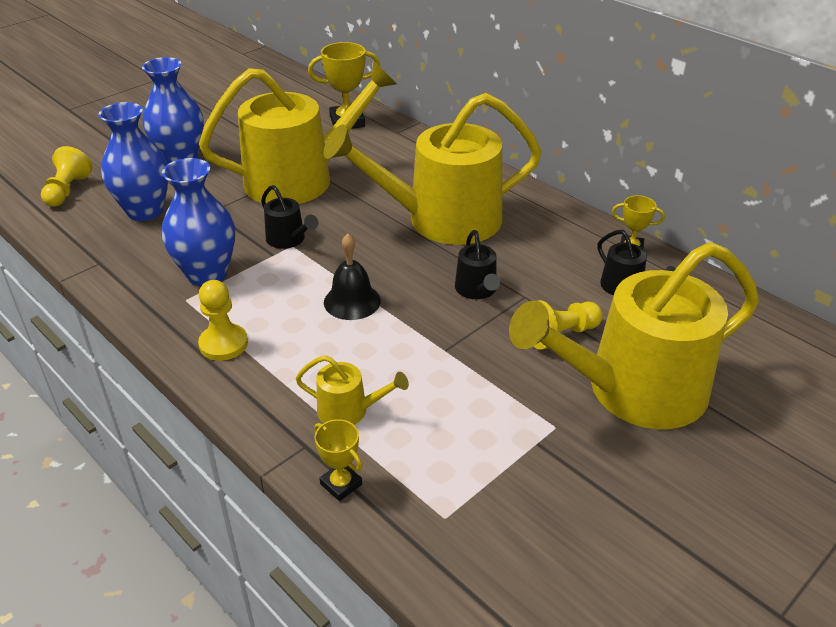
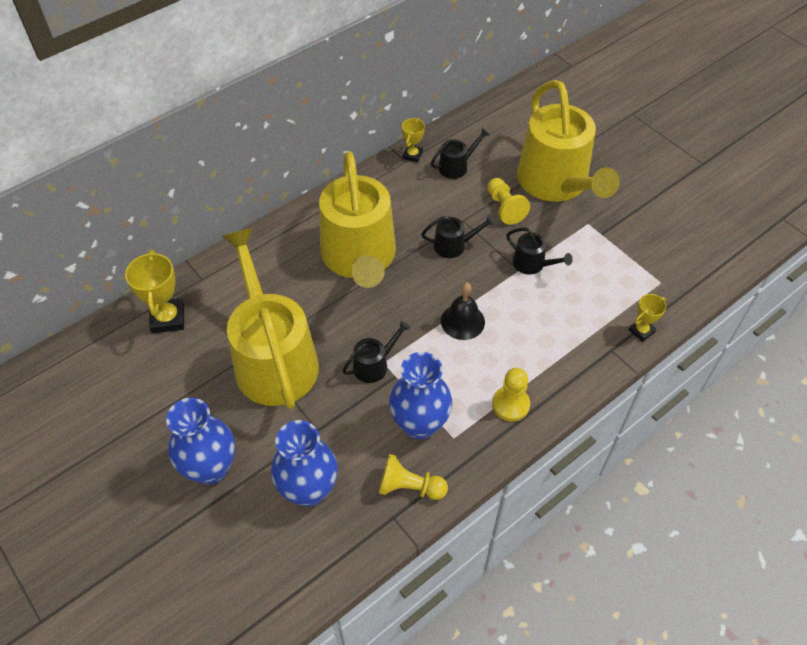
camera: 85 degrees left, 15 degrees up
yellow pawn [41,146,92,207] -> yellow pawn moved to [379,454,448,500]
yellow watering can [295,355,409,425] -> none
none -> black watering can [506,228,573,274]

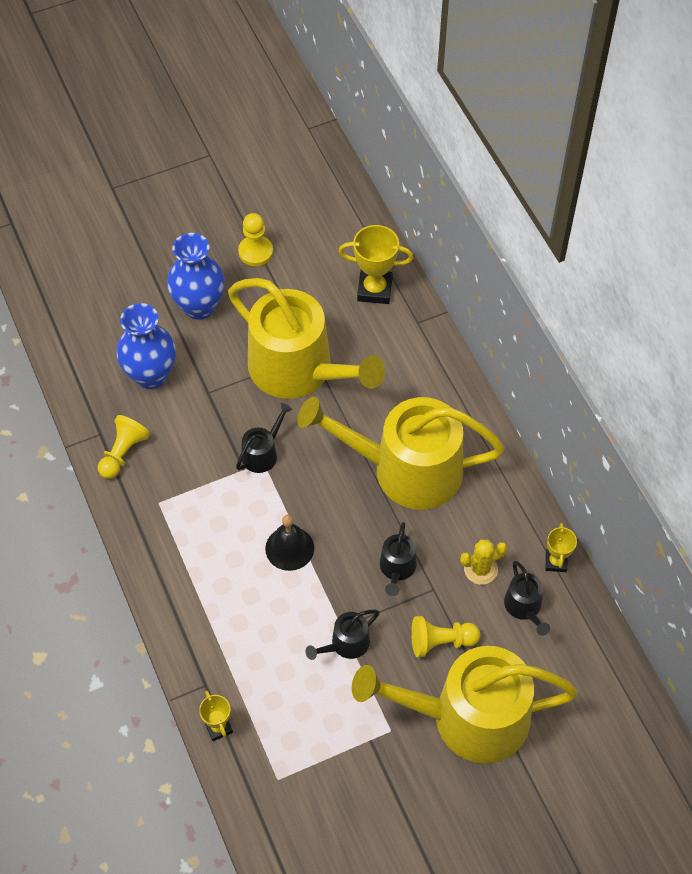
camera: 105 degrees right, 5 degrees up
yellow watering can [222,228,319,409] -> yellow watering can turned 45 degrees clockwise [228,278,385,399]
black watering can [343,320,410,383] -> black watering can turned 120 degrees counterclockwise [236,403,292,473]
blue vase [389,352,452,439] -> none
yellow trophy [402,118,425,163] -> yellow trophy turned 60 degrees clockwise [546,523,577,572]
yellow pawn [492,368,530,422] -> yellow pawn moved to [238,213,273,266]
none -> yellow cactus [460,540,507,585]

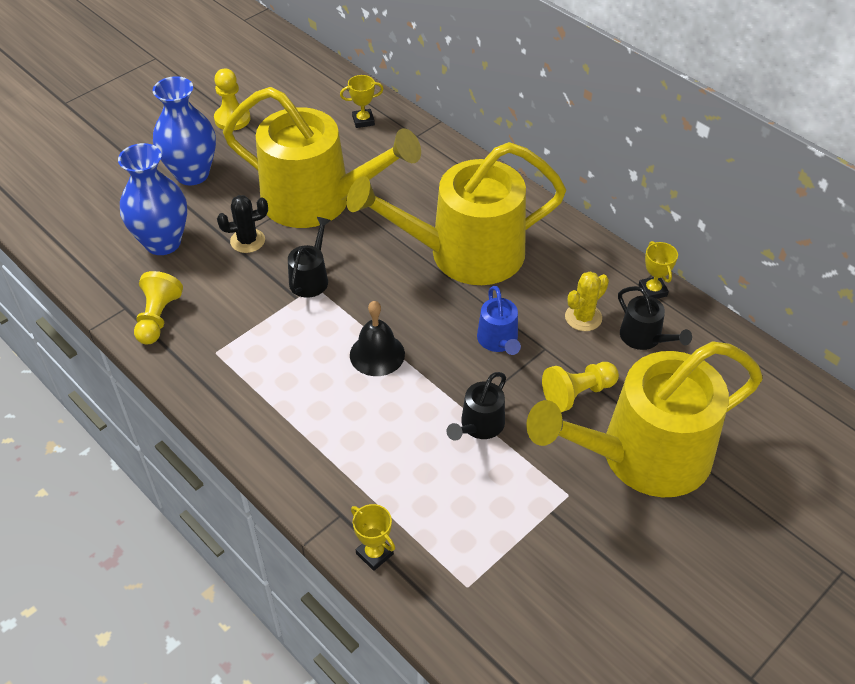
camera: 20 degrees left, 10 degrees down
yellow trophy [338,225,413,304] -> yellow trophy [340,75,384,128], size x0.59
black watering can [380,522,416,596] -> blue watering can [477,286,521,355]
none -> black cactus [217,195,268,253]

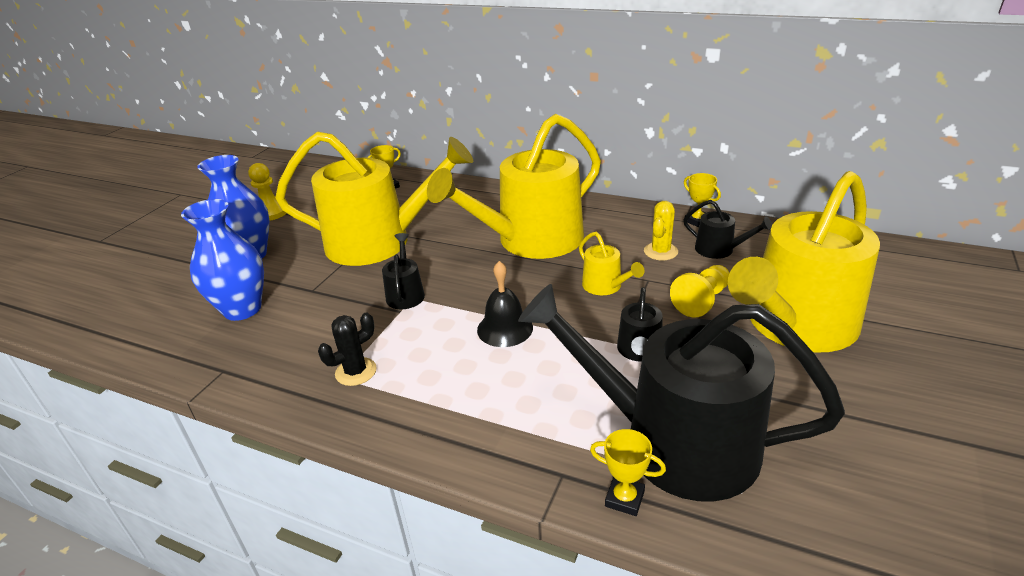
camera: 20 degrees left, 15 degrees down
yellow pawn [134,271,183,344] -> none
black cactus [217,195,268,253] -> black cactus moved to [318,313,377,386]
blue watering can [477,286,521,355] -> yellow watering can [579,232,644,295]
none -> black watering can [518,284,845,501]

